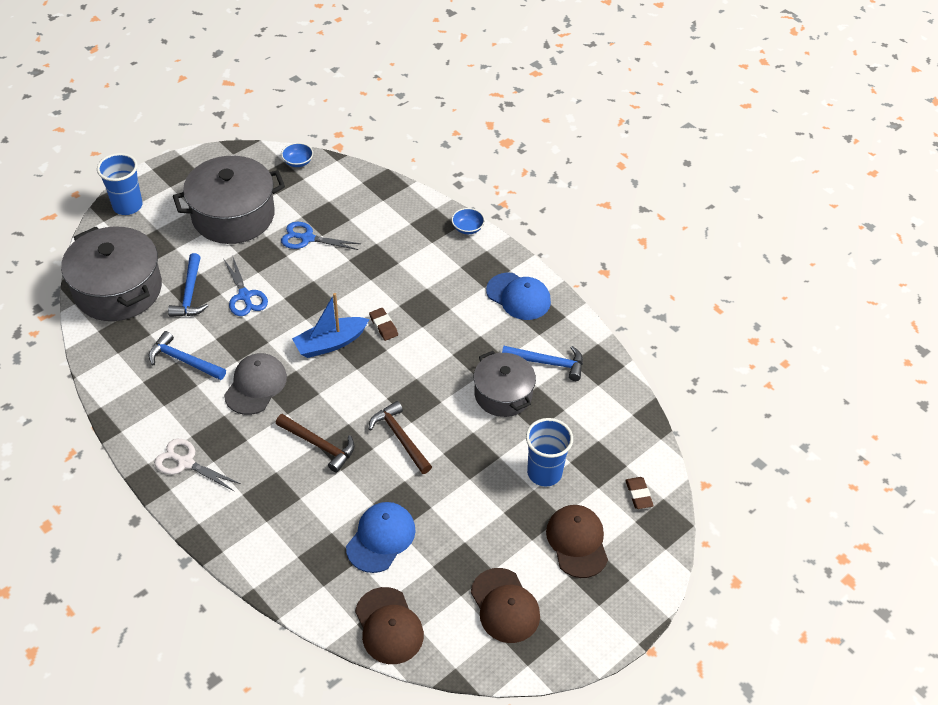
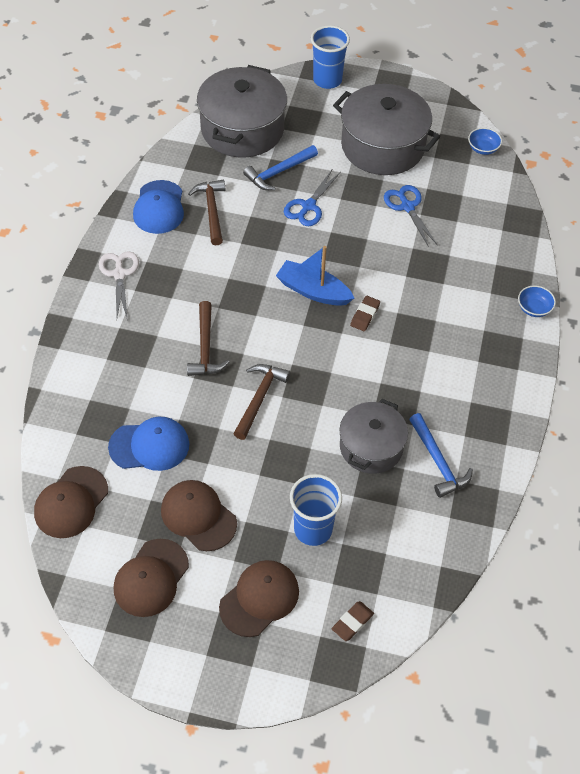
camera: 55 degrees right, 5 degrees up
blue hammer [149,331,226,380] -> brown hammer [188,179,225,245]
grey cap [224,353,287,415] -> none
blue cap [486,273,551,320] -> blue cap moved to [133,180,184,234]
none -> brown cap [161,480,237,551]

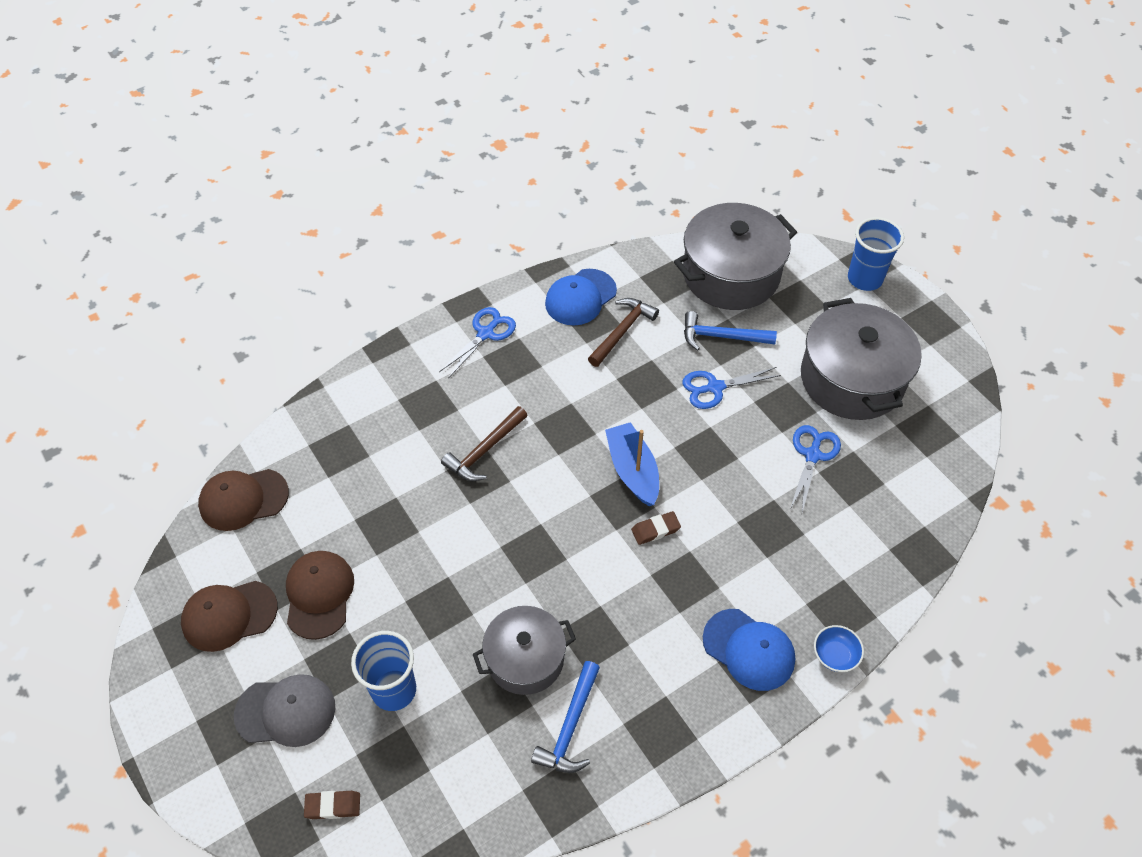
camera: 45 degrees right, 0 degrees up
white scissors [99,251,139,317] -> blue scissors [439,307,516,378]
blue cap [108,417,189,471] -> blue cap moved to [703,609,795,691]
brown cap [219,560,299,637] -> grey cap [234,674,335,747]
brown hammer [233,364,290,440] -> none
blue bowl [468,128,502,155] -> none

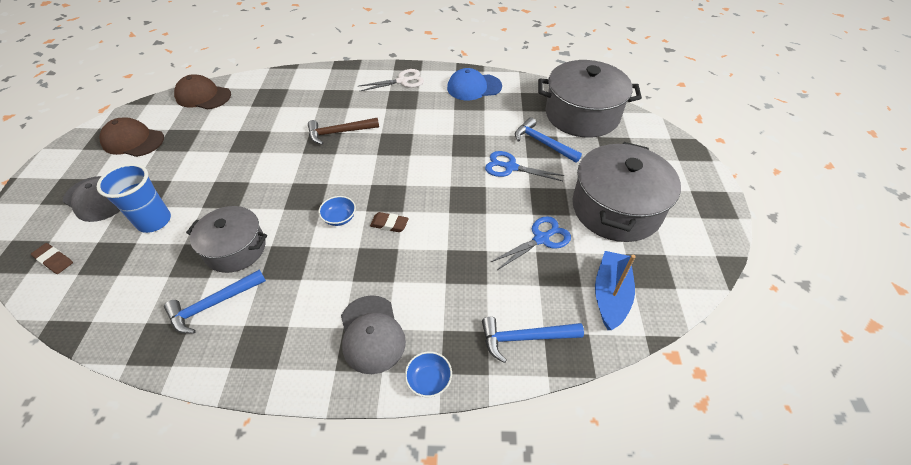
camera: 35 degrees right, 5 degrees down
brown cap [286,551,354,640] -> none
blue scissors [439,307,516,378] -> white scissors [359,69,424,91]
brown hammer [588,298,659,367] -> none
blue boat [605,422,659,506] -> blue boat moved to [595,251,636,330]
blue cap [703,609,795,691] -> grey cap [341,295,406,374]
blue cup [848,217,904,291] -> none
none -> blue bowl [319,196,356,226]
none -> blue hammer [482,317,584,363]

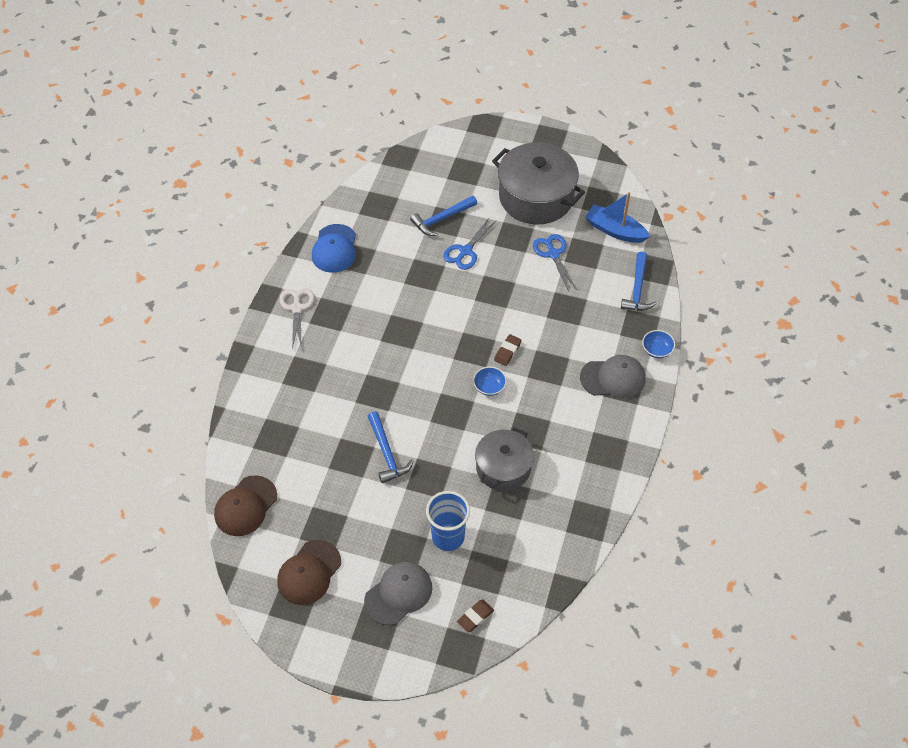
camera: 75 degrees left, 5 degrees up
blue hammer [164,269,266,334] -> blue hammer moved to [368,412,414,483]
brown hammer [308,118,379,145] -> none
grey pot [538,60,642,138] -> none

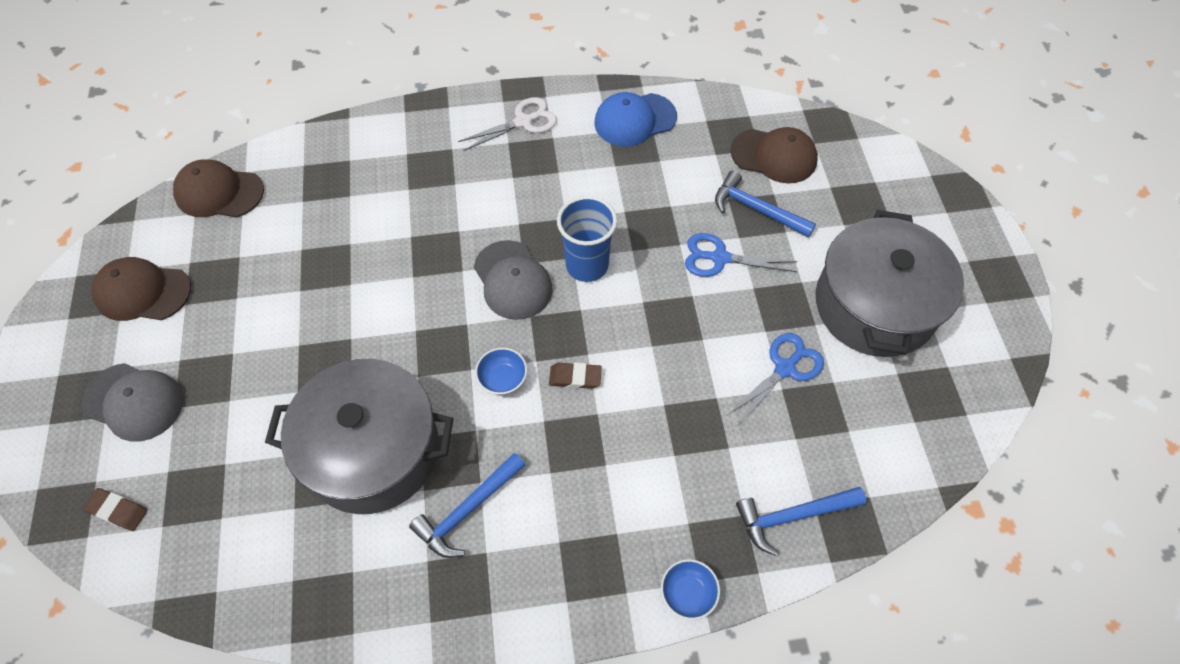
camera: 65 degrees right, 5 degrees up
blue hammer [368,412,414,483] -> blue hammer moved to [409,453,526,558]
blue cup [426,491,470,551] -> blue cup moved to [557,196,617,282]
grey pot [475,427,534,491] -> grey pot [265,359,453,514], size x1.59
grey cap [580,355,645,398] -> grey cap moved to [474,240,553,320]
blue boat [585,192,650,243] -> none
none -> brown cap [731,127,818,184]

